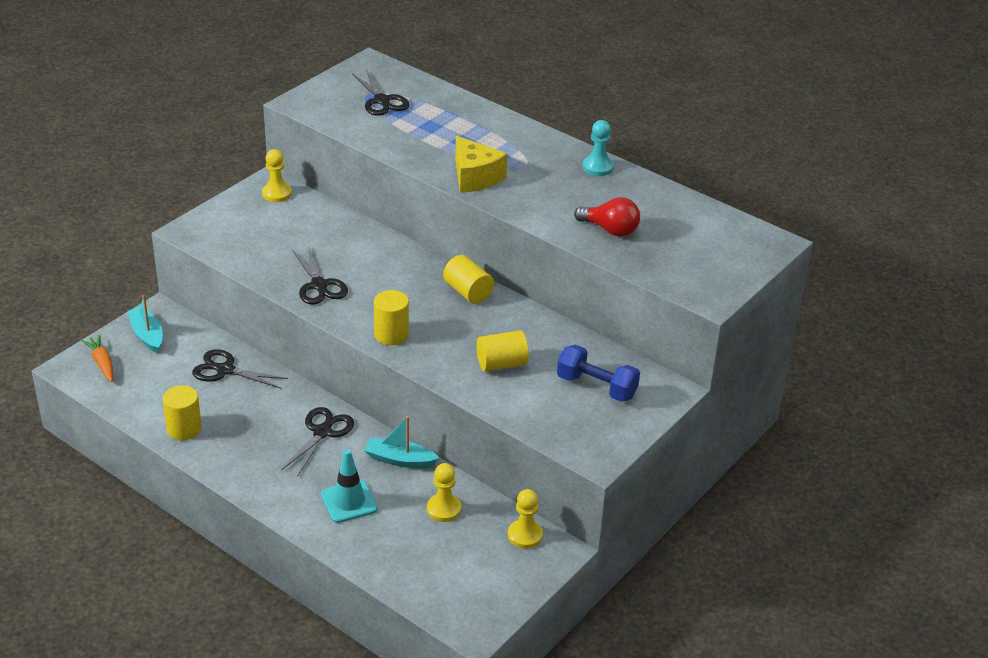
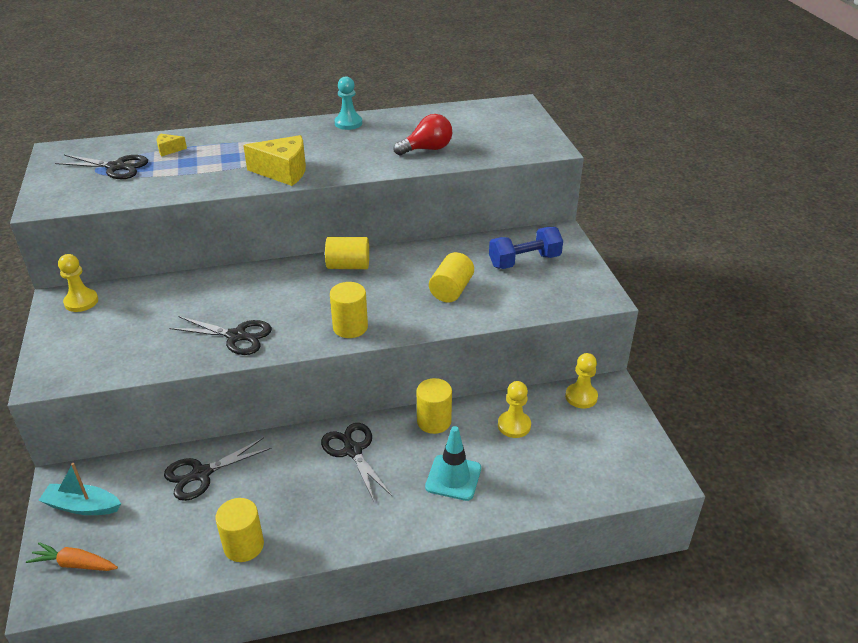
camera: 50 degrees left, 0 degrees up
turquoise boat [364,416,440,468] -> yellow cylinder [417,378,452,434]
none -> yellow cheese [157,133,187,156]

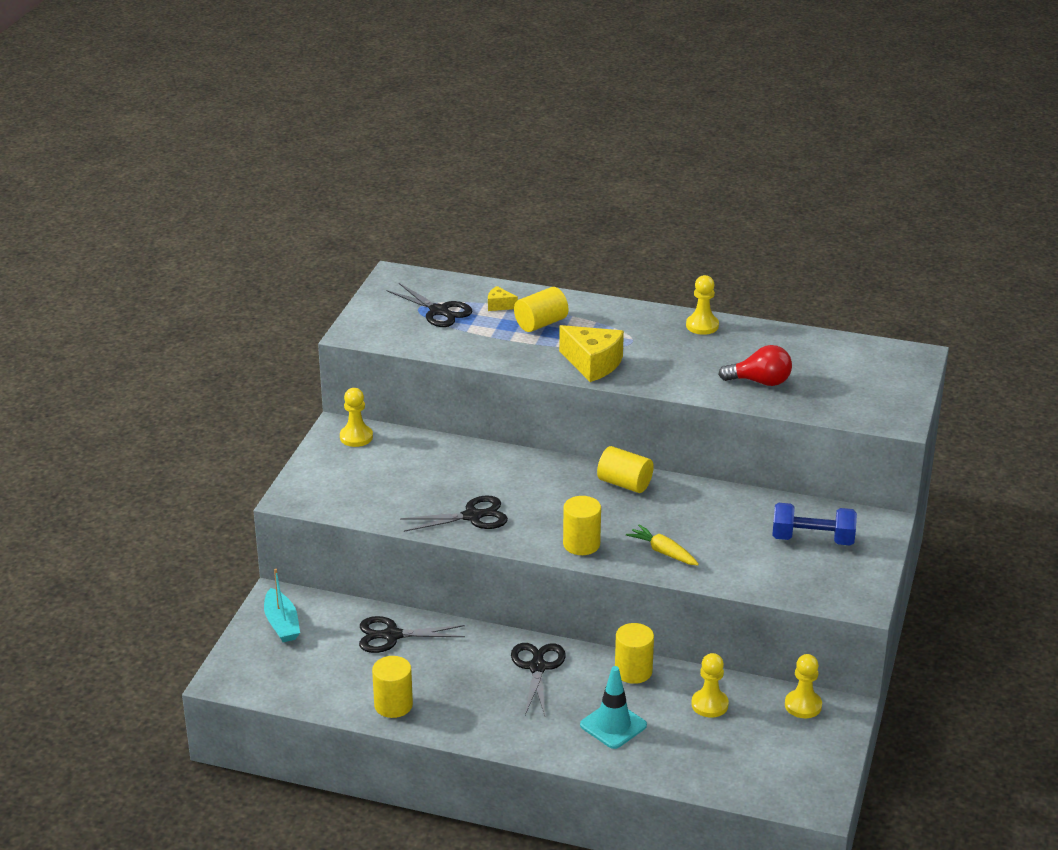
camera: 30 degrees right, 5 degrees down
orange carrot [26,542,118,571] -> none
turquoise boat [38,463,121,515] -> turquoise boat turned 150 degrees counterclockwise [264,569,300,642]
black scissors [170,316,272,355] -> black scissors turned 60 degrees counterclockwise [400,495,508,532]
turquoise pawn [335,76,362,130] -> yellow pawn [686,275,719,335]
yellow cylinder [429,252,474,303] -> yellow cylinder moved to [514,287,568,332]
none -> yellow carrot [626,524,699,565]

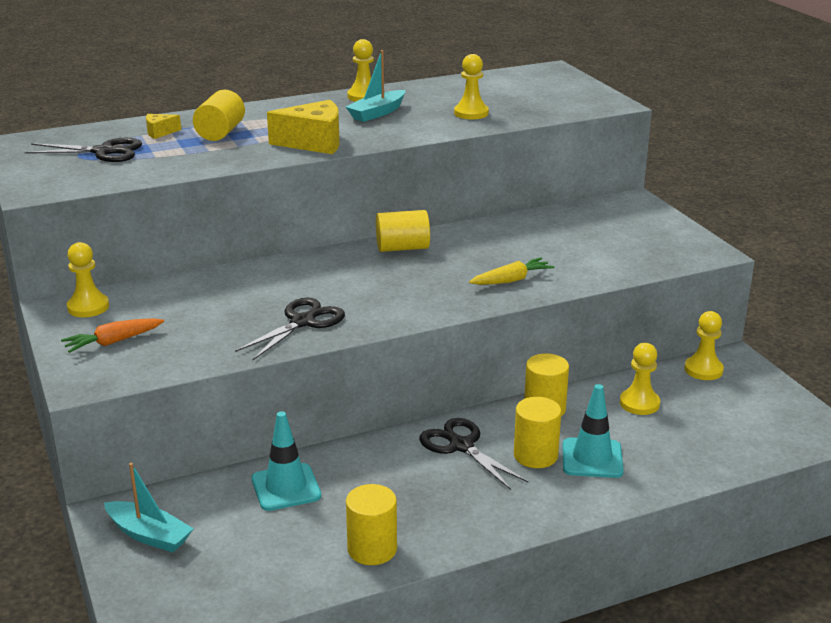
camera: 40 degrees left, 5 degrees down
black scissors [359,616,465,653] -> turquoise traffic cone [252,411,321,511]
yellow cylinder [563,496,601,555] -> yellow cylinder moved to [514,397,561,468]
yellow carrot [626,524,699,565] -> yellow carrot turned 150 degrees clockwise [469,257,554,285]
red light bulb [718,345,792,386] -> yellow pawn [454,54,489,119]
blue dumbbell [772,503,857,546] -> none
none -> orange carrot [61,318,164,353]
none -> turquoise boat [346,50,405,122]

